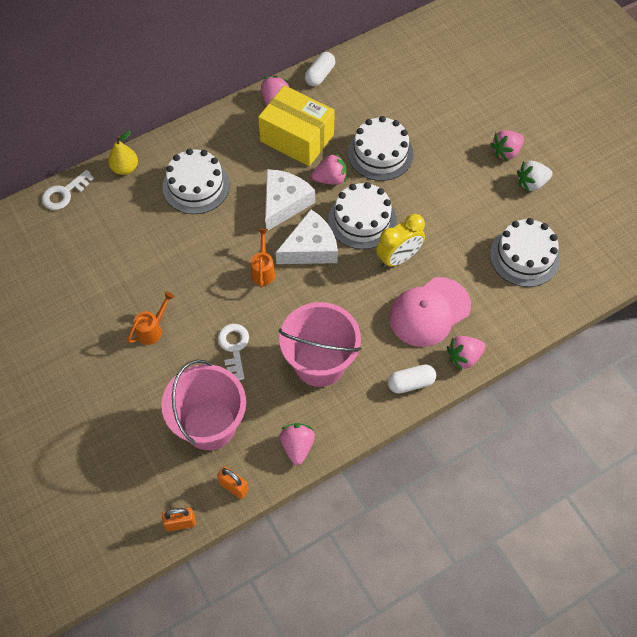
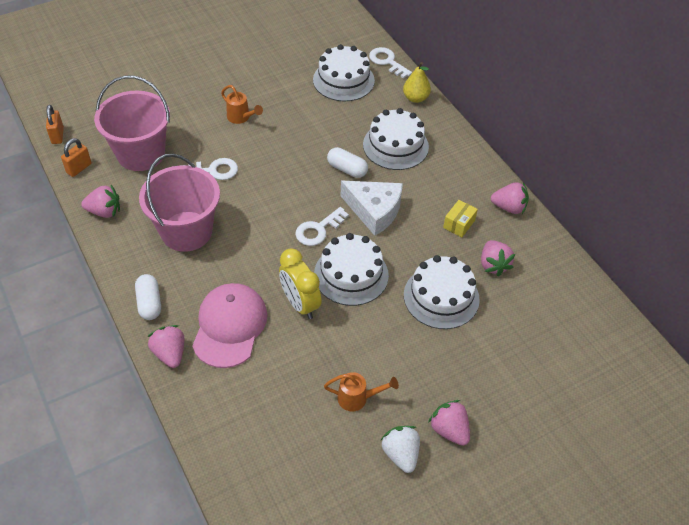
camera: 90 degrees right, 10 degrees down
orange watering can [251,229,275,288] -> orange watering can moved to [324,372,399,412]
yellow box [258,85,335,166] -> yellow box [443,200,478,237], size x0.43
white cheese [276,209,338,264] -> white key [295,207,349,246]
white capsule [305,52,335,86] -> white capsule moved to [327,147,368,178]
pink strawberry [311,153,347,185] -> pink strawberry moved to [481,240,515,276]
pink cap [389,277,471,347] -> pink cap turned 45 degrees clockwise [192,283,268,368]
white cake [490,218,560,287] -> white cake moved to [313,44,375,101]

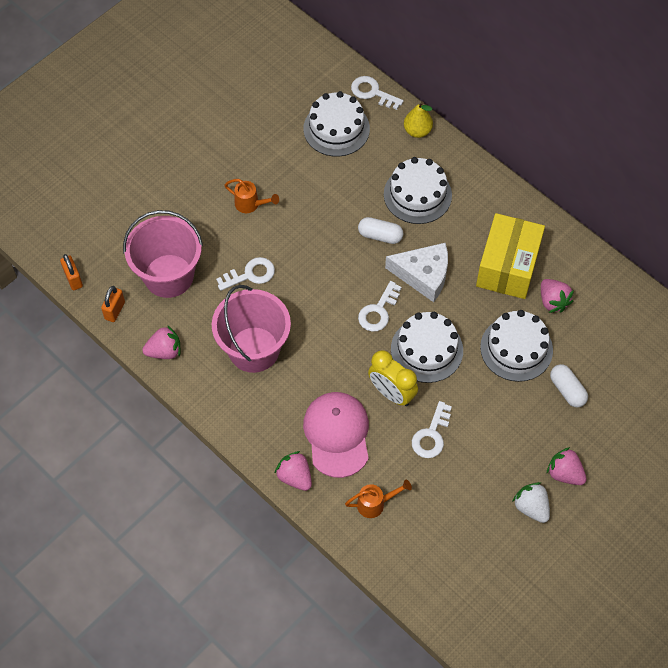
camera: 15 degrees left, 10 degrees up
white capsule [135,274,161,320] -> white capsule moved to [550,364,588,408]
orange watering can [324,372,399,412] -> orange watering can moved to [345,480,412,518]
yellow box [443,200,478,237] -> yellow box [476,213,545,299], size x2.34
pink strawberry [490,182,529,214] -> none
none -> white key [412,401,452,458]

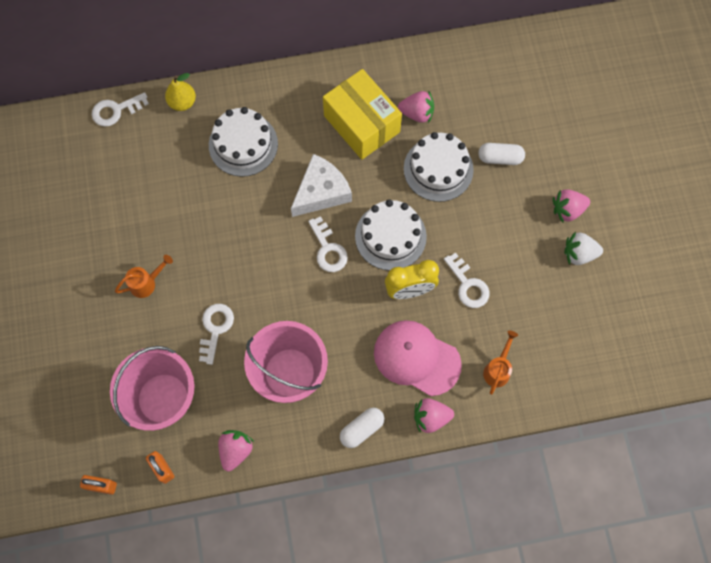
camera: 55 degrees left, 10 degrees up
white cake [303,91,370,157] -> none
white capsule [358,217,404,244] -> white capsule moved to [340,408,385,448]

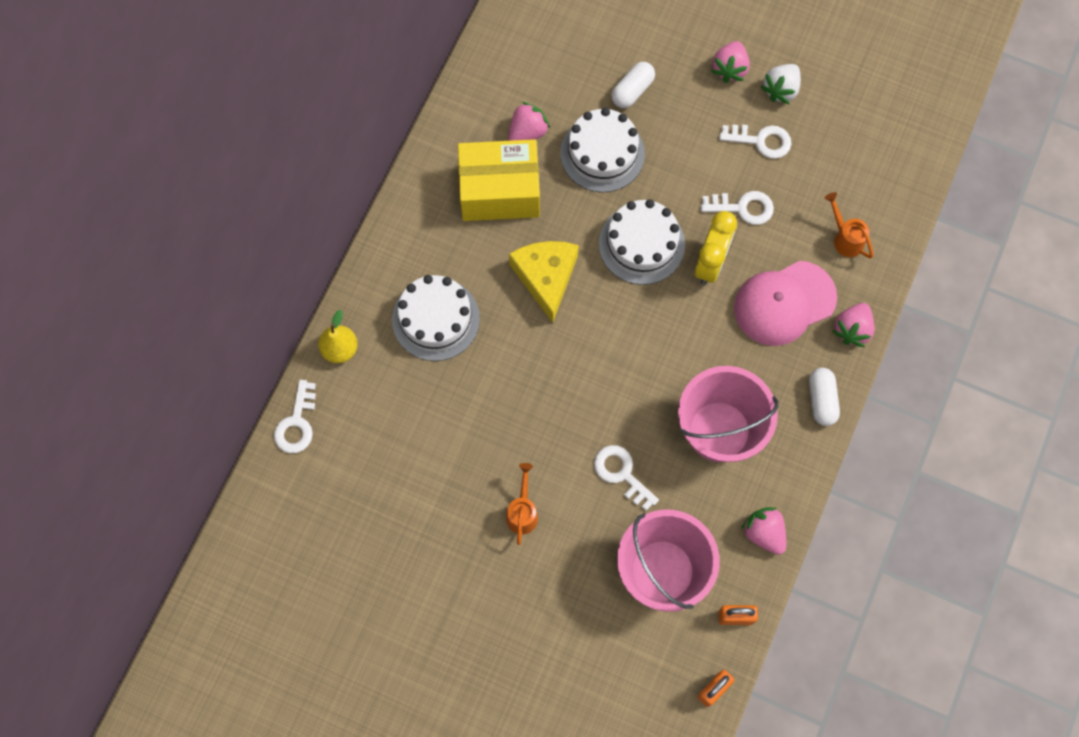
camera: 55 degrees left, 0 degrees up
white cheese [291,154,352,217] -> yellow cheese [509,241,579,323]
white key [308,216,348,272] -> white key moved to [719,124,791,159]

